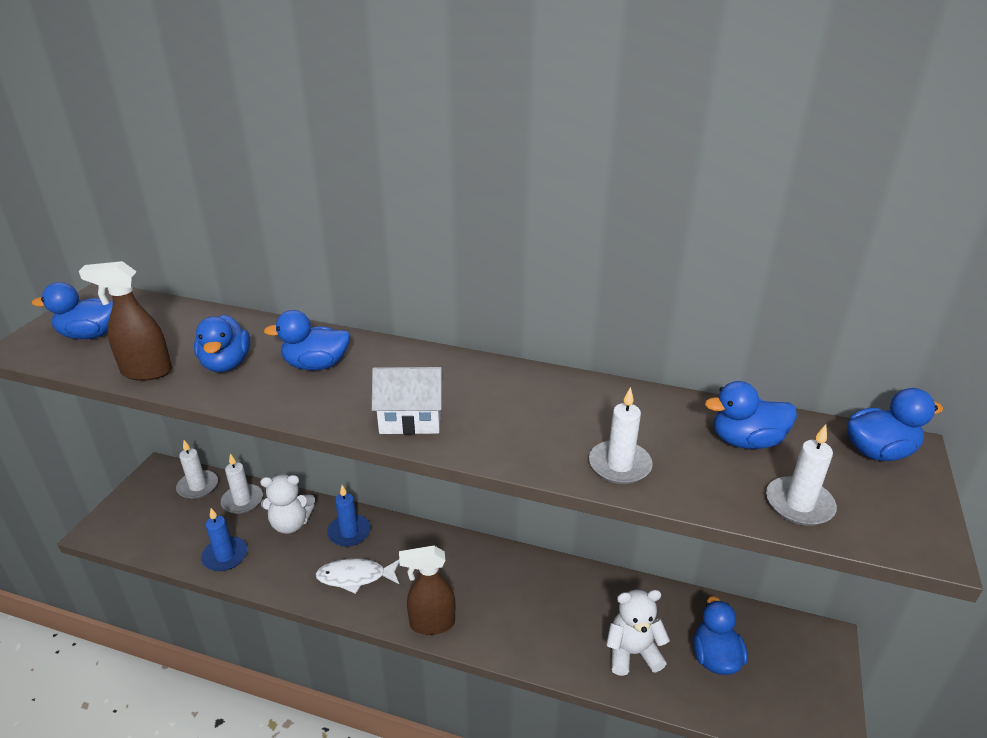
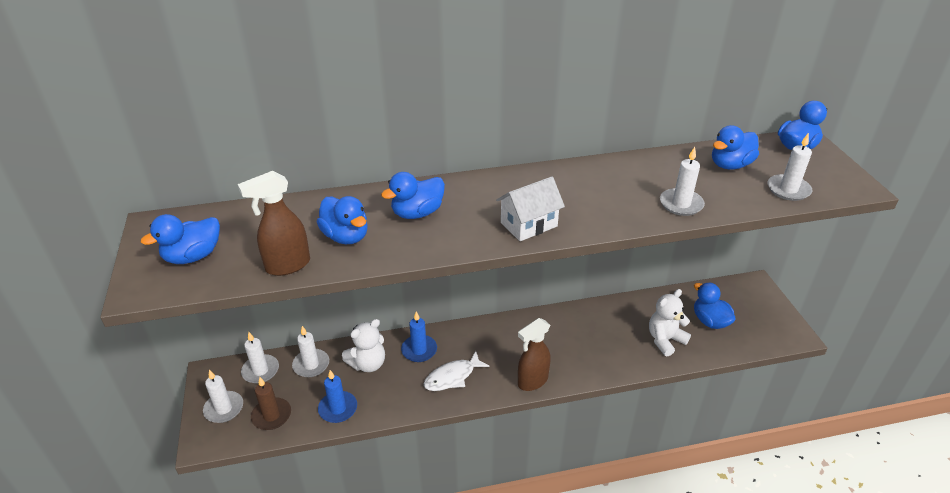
camera: 30 degrees left, 5 degrees up
none -> white candle [203,370,243,423]
none -> brown candle [251,377,291,430]

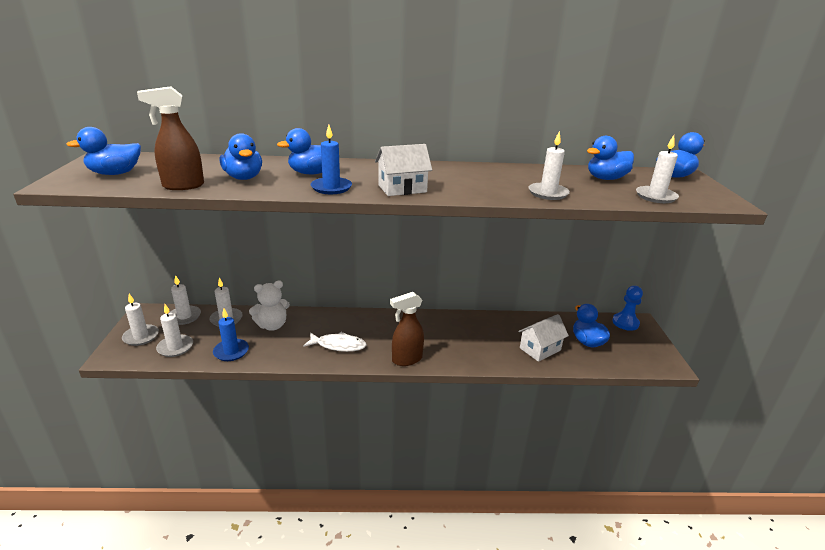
camera: 10 degrees right, 10 degrees down
brown candle [251,377,291,430] -> white candle [156,304,193,357]
blue candle [401,311,437,362] -> blue candle moved to [311,125,352,194]
white fish [424,351,490,391] -> white fish turned 150 degrees counterclockwise [303,332,367,352]
white teddy bear [649,289,691,356] -> white house [518,314,569,362]
none -> blue pawn [612,286,643,331]

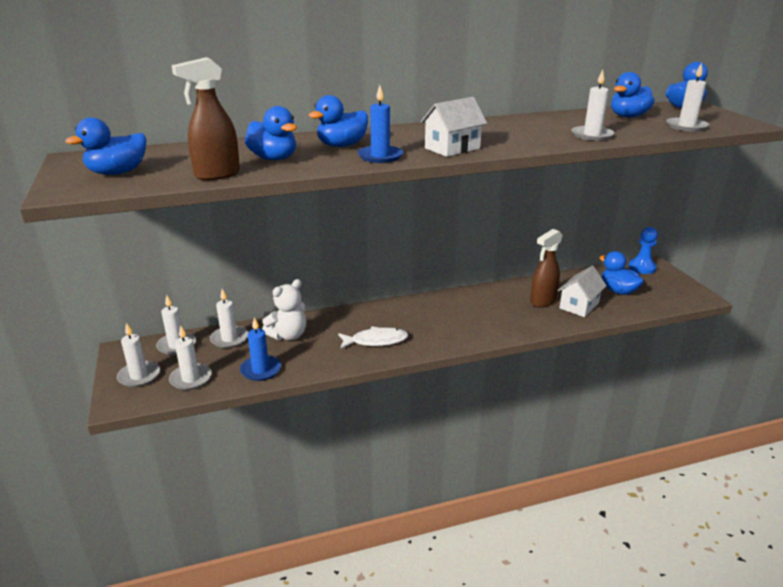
camera: 15 degrees left, 0 degrees up
brown spray bottle [390,292,424,366] -> brown spray bottle moved to [530,229,563,308]

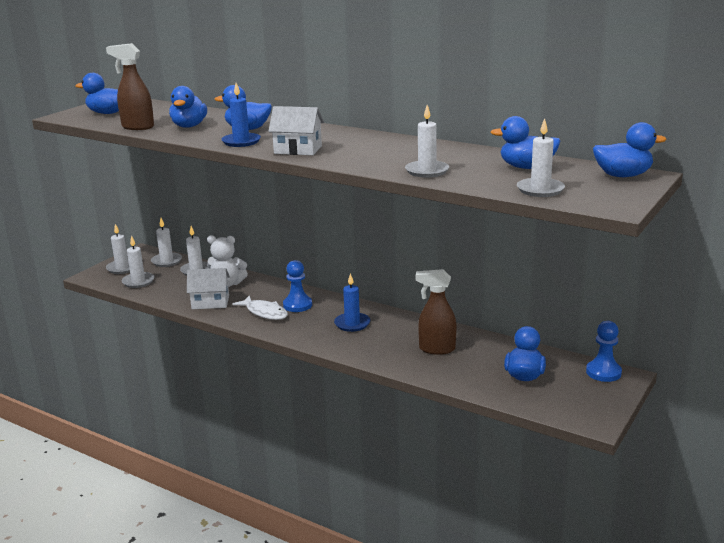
camera: 50 degrees right, 5 degrees down
blue candle [240,317,281,381] -> blue candle moved to [334,273,370,332]
white house [558,266,607,317] -> white house moved to [187,268,230,309]
none -> blue pawn [283,260,312,312]

